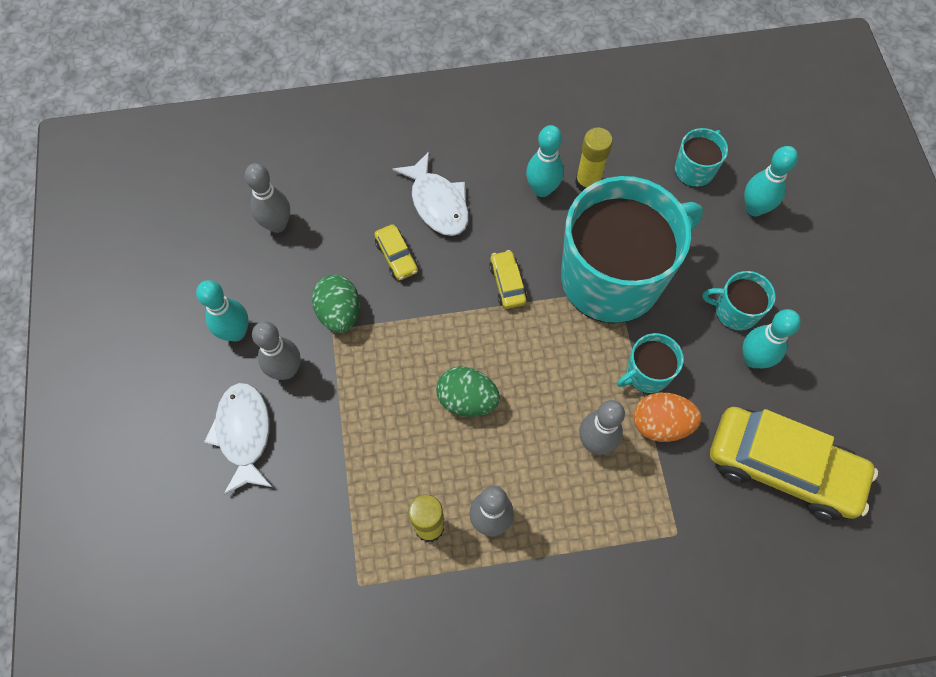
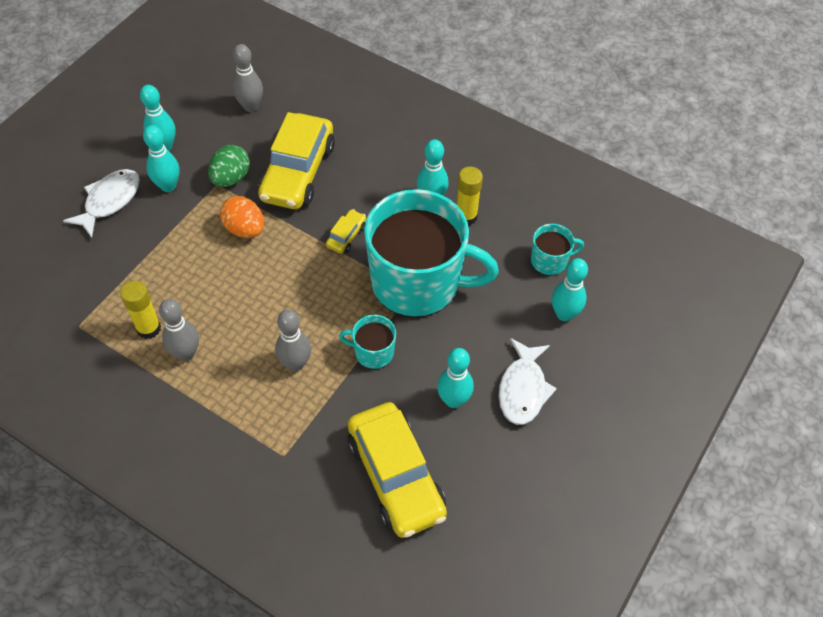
camera: 40 degrees right, 10 degrees down
grey bowling pin [252,321,301,380] -> turquoise bowling pin [143,125,179,192]
yellow car [374,224,418,280] -> yellow car [258,112,335,209], size x2.31
white fish [393,152,469,236] -> white fish moved to [498,338,557,425]
green egg [436,366,500,417] -> none
orange egg [634,393,701,442] -> orange egg moved to [220,196,264,238]
turquoise mug [702,271,775,331] -> none

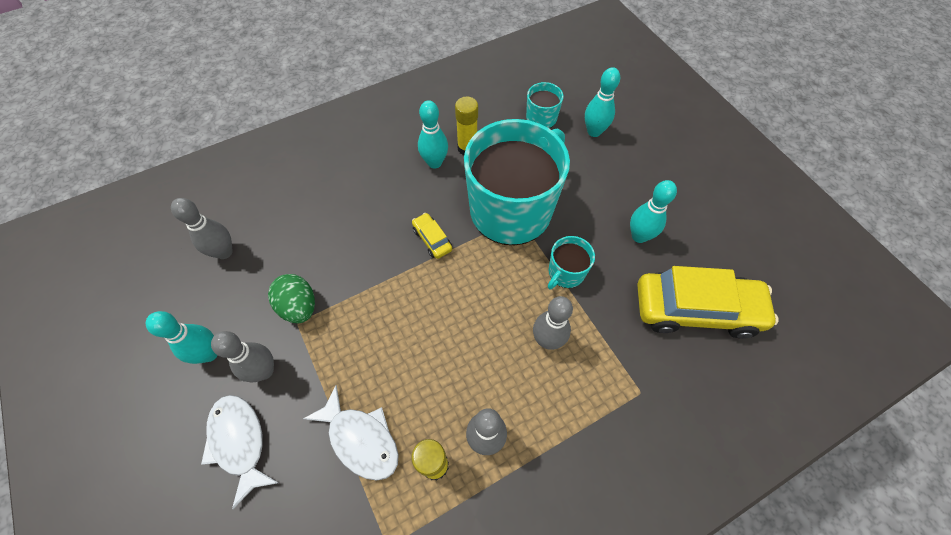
camera: 60 degrees left, 5 degrees up
turquoise bowling pin [143,125,179,192] -> grey bowling pin [211,331,274,383]
orange egg [220,196,264,238] -> none
yellow car [258,112,335,209] -> none
white fish [498,338,557,425] -> white fish moved to [303,385,399,481]

